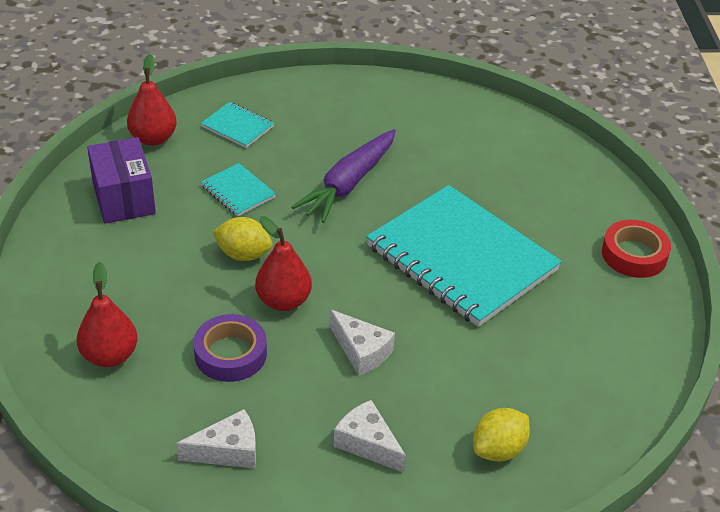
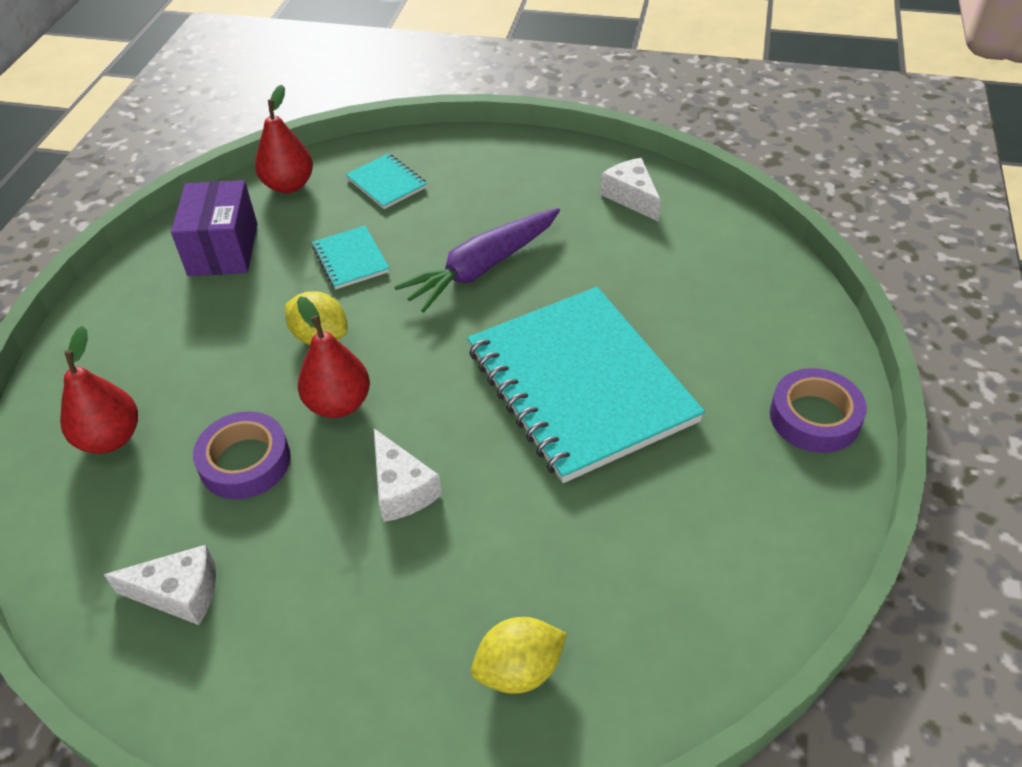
camera: 20 degrees right, 5 degrees up
white cheese [334,400,406,473] -> white cheese moved to [600,158,661,222]
red tape [602,220,671,278] -> purple tape [770,368,867,453]

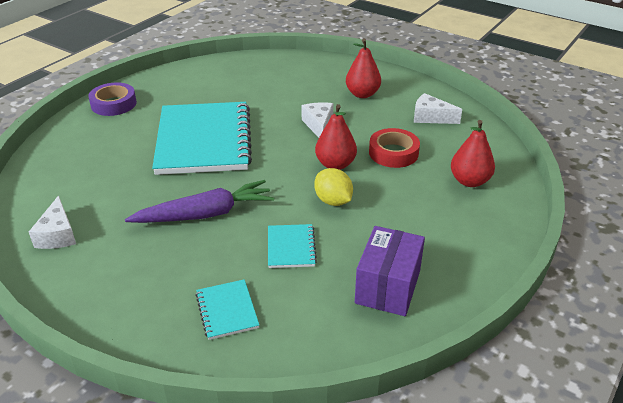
camera: 160 degrees left, 10 degrees down
purple tape [193,411,291,499] -> red tape [369,128,420,168]
red pear [255,85,313,193] -> red pear moved to [346,39,381,98]
yellow lemon [471,617,567,694] -> none

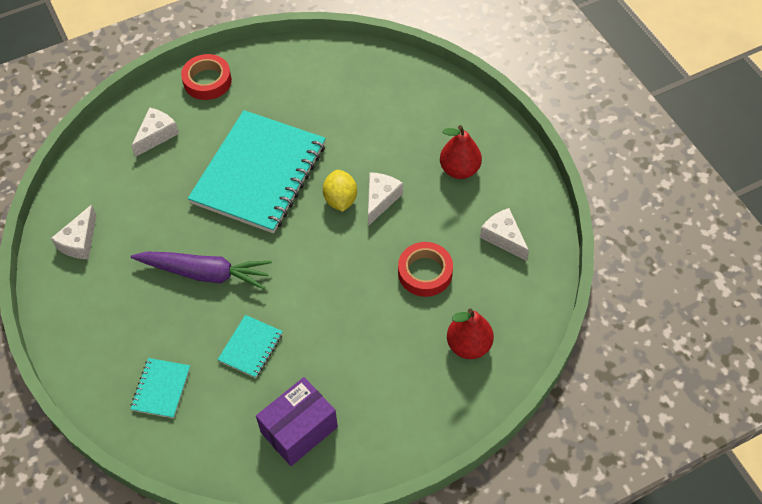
camera: 30 degrees right, 20 degrees up
purple tape [88,82,137,116] -> red tape [181,54,232,100]
yellow lemon [314,168,353,206] -> yellow lemon moved to [323,170,357,212]
red pear [315,104,357,170] -> none
none -> white cheese [131,107,179,157]

